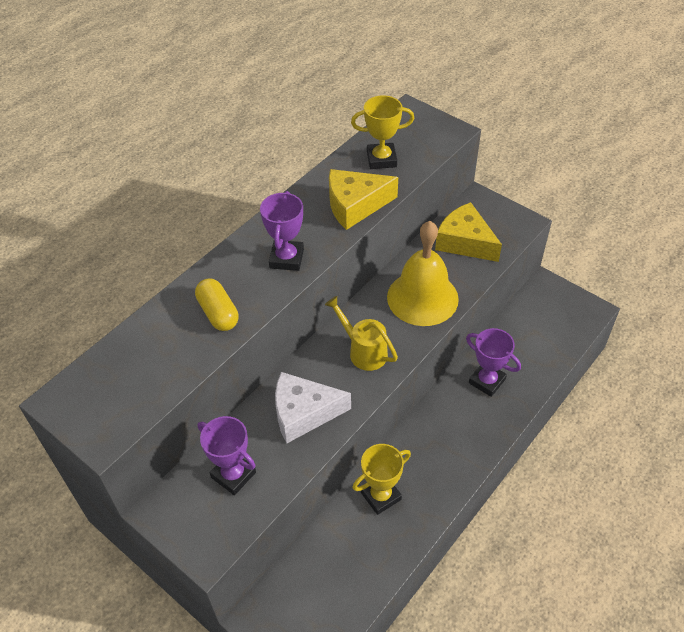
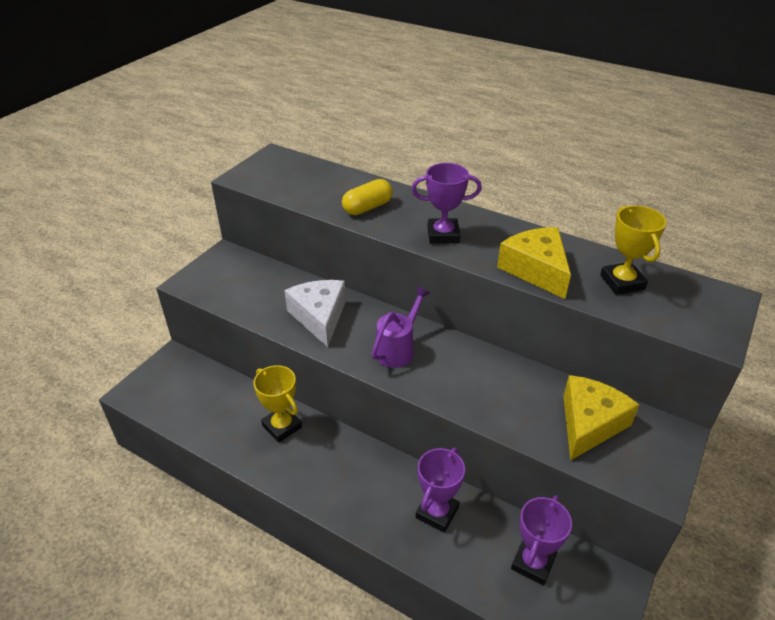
camera: 80 degrees right, 10 degrees down
purple trophy [198,416,256,495] -> purple trophy moved to [511,495,572,585]
yellow watering can [325,296,398,371] -> purple watering can [372,286,430,368]
yellow bell [387,221,459,326] -> none

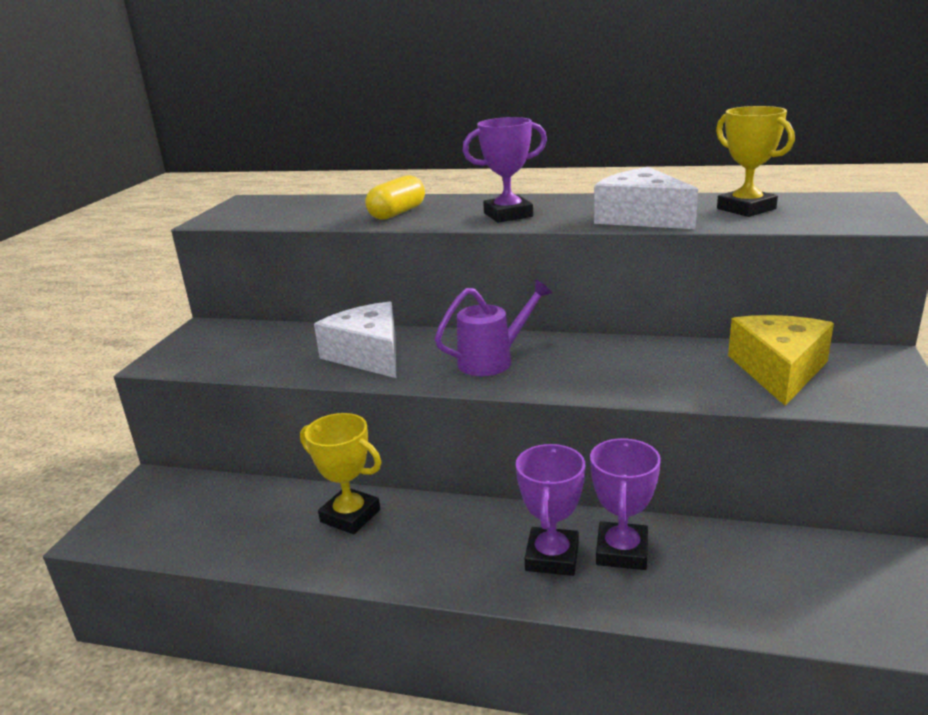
camera: 15 degrees left, 15 degrees down
purple watering can [372,286,430,368] -> purple watering can turned 45 degrees clockwise [435,279,552,376]
yellow cheese [497,227,571,299] -> white cheese [594,167,698,229]
purple trophy [511,495,572,585] -> purple trophy moved to [516,444,585,576]

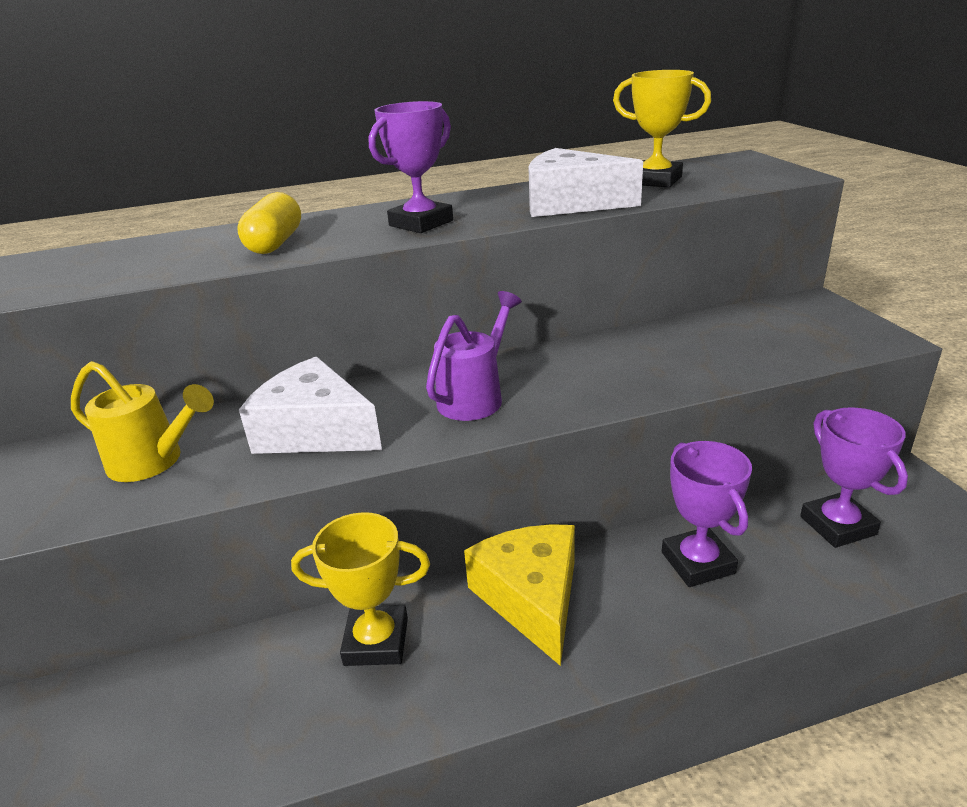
camera: 30 degrees left, 5 degrees up
purple trophy [516,444,585,576] -> purple trophy moved to [800,407,908,548]
yellow cheese [728,315,834,406] -> yellow cheese moved to [464,524,575,666]
none -> yellow watering can [71,361,214,482]

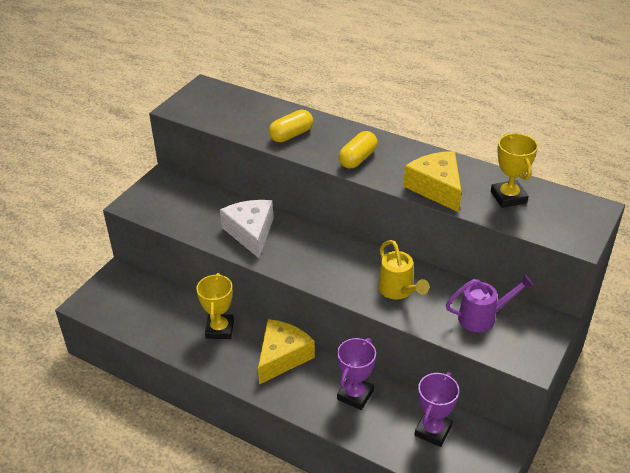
camera: 45 degrees right, 10 degrees up
yellow watering can [71,361,214,482] -> yellow watering can moved to [378,240,429,300]
yellow trophy [291,512,430,666] -> yellow trophy turned 45 degrees clockwise [196,273,234,339]
purple trophy [369,101,453,233] -> yellow capsule [339,131,378,169]
purple watering can [426,291,522,421] -> purple watering can moved to [446,274,534,332]
white cheese [528,148,643,217] -> yellow cheese [403,151,462,212]

